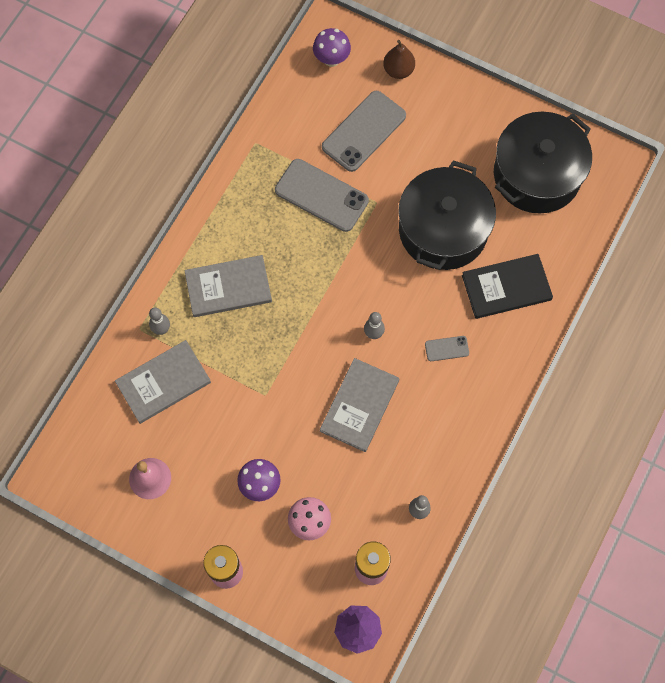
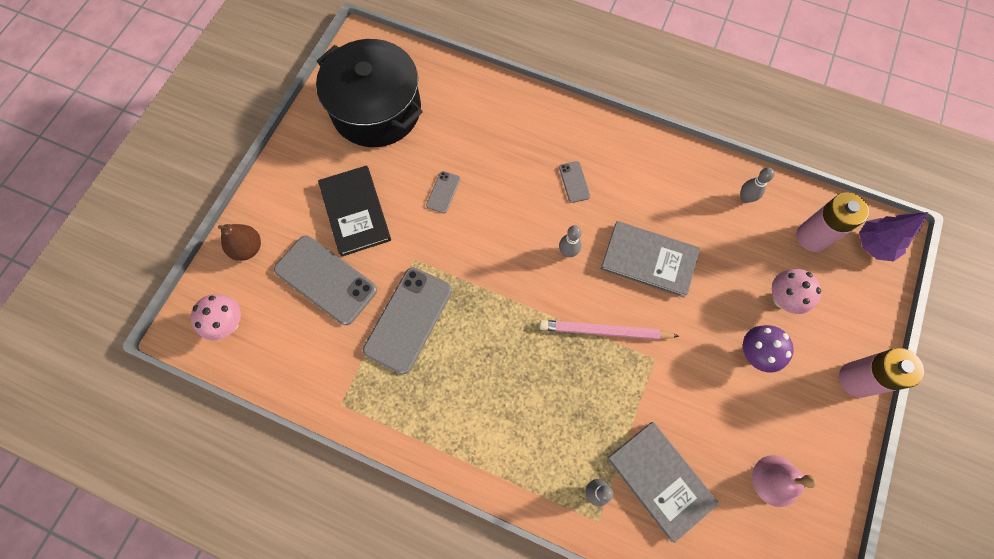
camera: 95 degrees left, 0 degrees up
grey book [184,255,272,317] -> none
purple mushroom [313,28,351,67] -> pink mushroom [191,294,241,340]
black pot [398,160,496,270] -> grey phone [426,171,460,213]
black book [462,254,553,319] -> black book moved to [318,166,391,257]
none -> pink pencil [539,320,679,340]

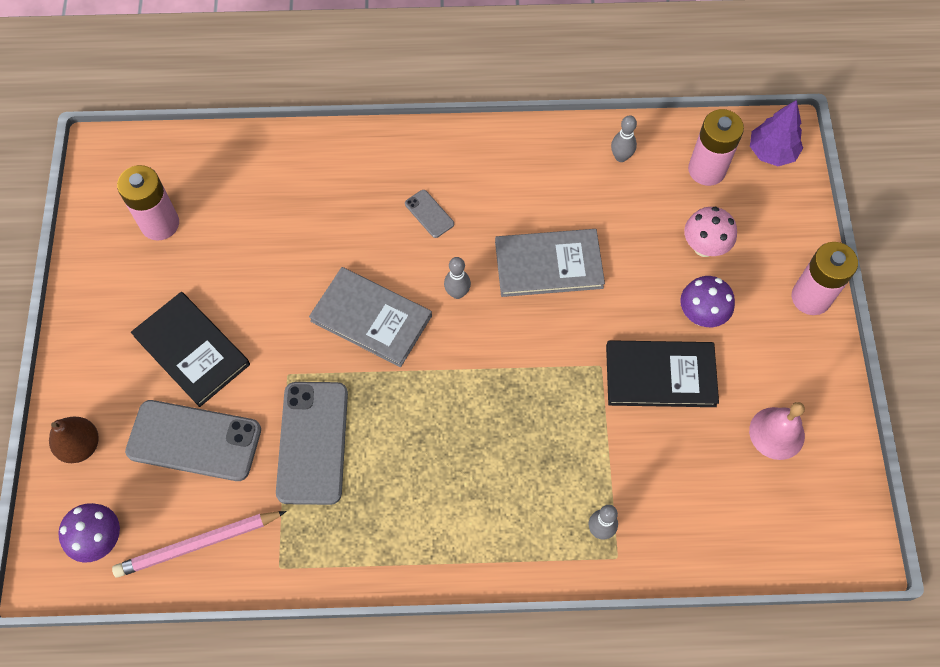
camera: 25 degrees left, 5 degrees down
pink mushroom [191,294,241,340] -> purple mushroom [58,503,120,563]
black pot [316,39,423,147] -> pink battery [117,165,179,241]
grey phone [426,171,460,213] -> none
pink pencil [539,320,679,340] -> pink pencil moved to [112,511,287,578]
grey book [607,422,719,543] -> grey book moved to [309,267,432,367]
none -> black book [606,340,719,407]

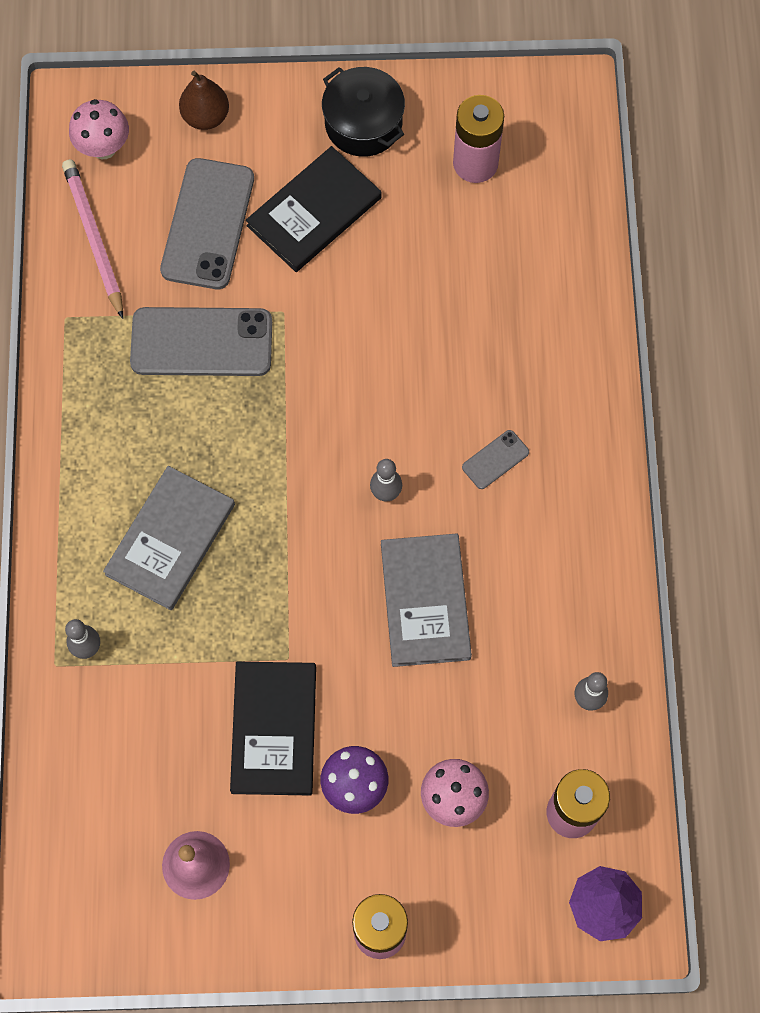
camera: 90 degrees right, 5 degrees up
purple mushroom [58,503,120,563] -> pink mushroom [69,99,129,159]
grey book [309,267,432,367] -> grey book moved to [103,466,235,610]
none -> black pot [322,67,405,157]

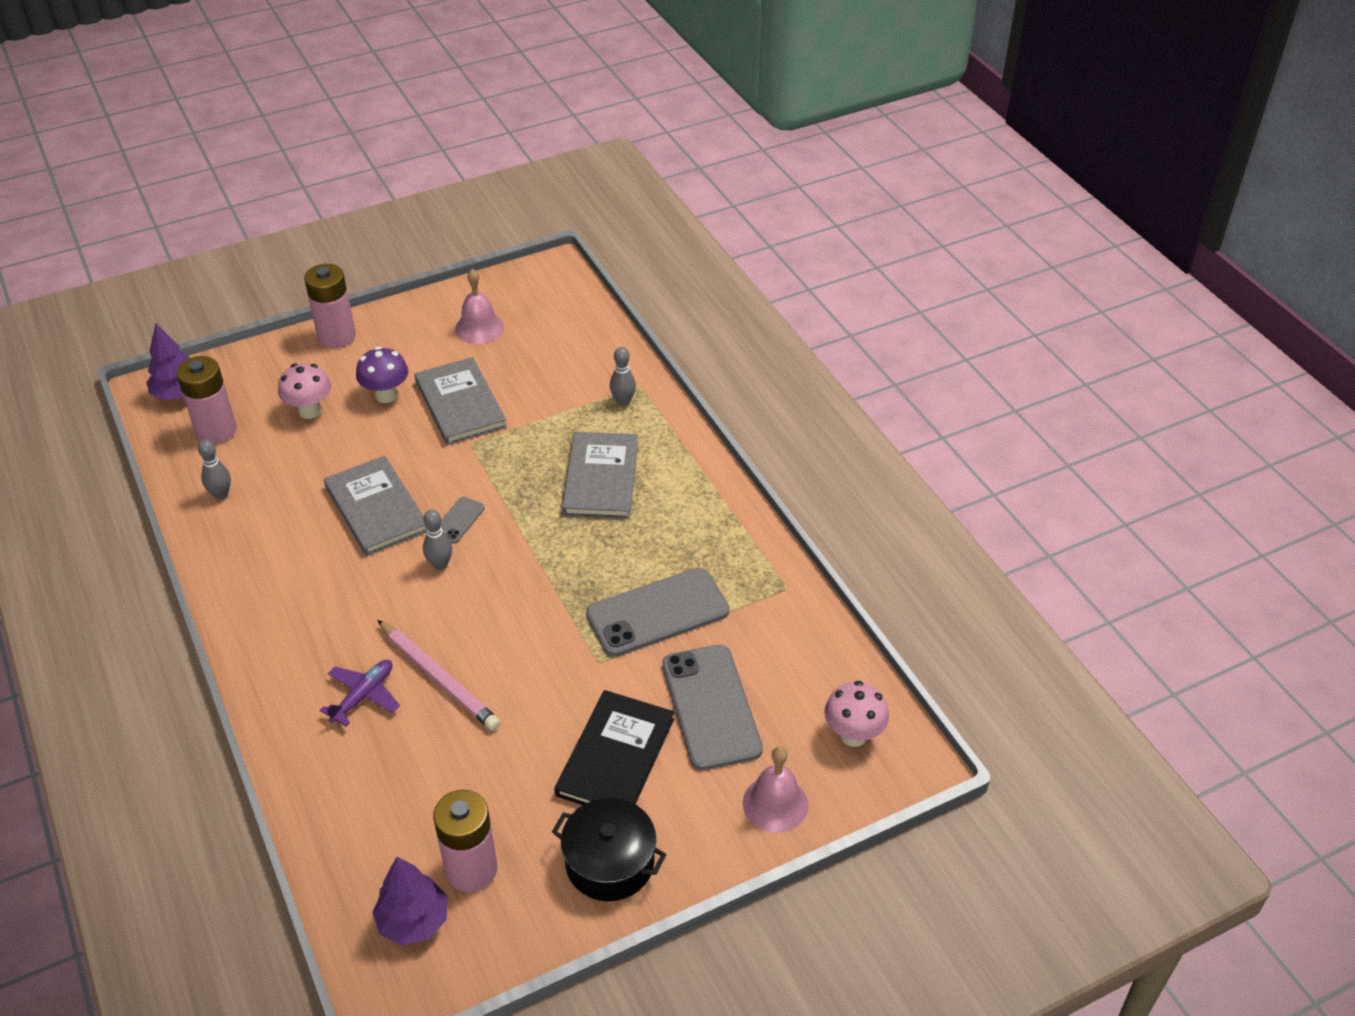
camera: 155 degrees right, 25 degrees down
pink pencil [62,159,123,319] -> pink pencil moved to [377,620,501,731]
brown pear [179,71,229,130] -> pink bell [743,746,808,833]
black book [230,662,316,796] -> grey book [415,357,507,445]
grey phone [462,430,529,489] -> grey phone moved to [441,497,485,544]
none -> purple plane [320,660,400,727]
none -> purple tree [372,857,448,945]

